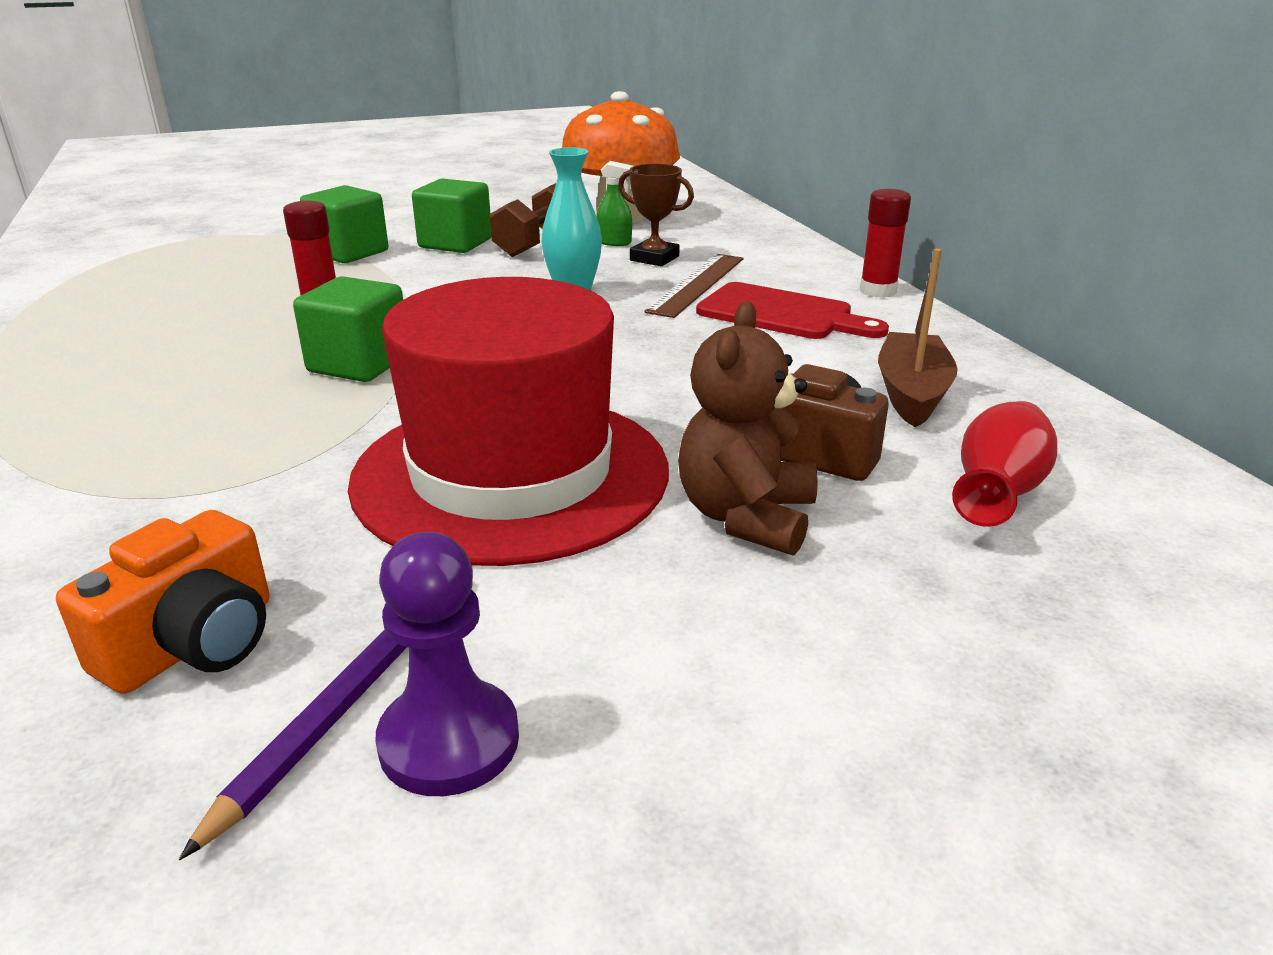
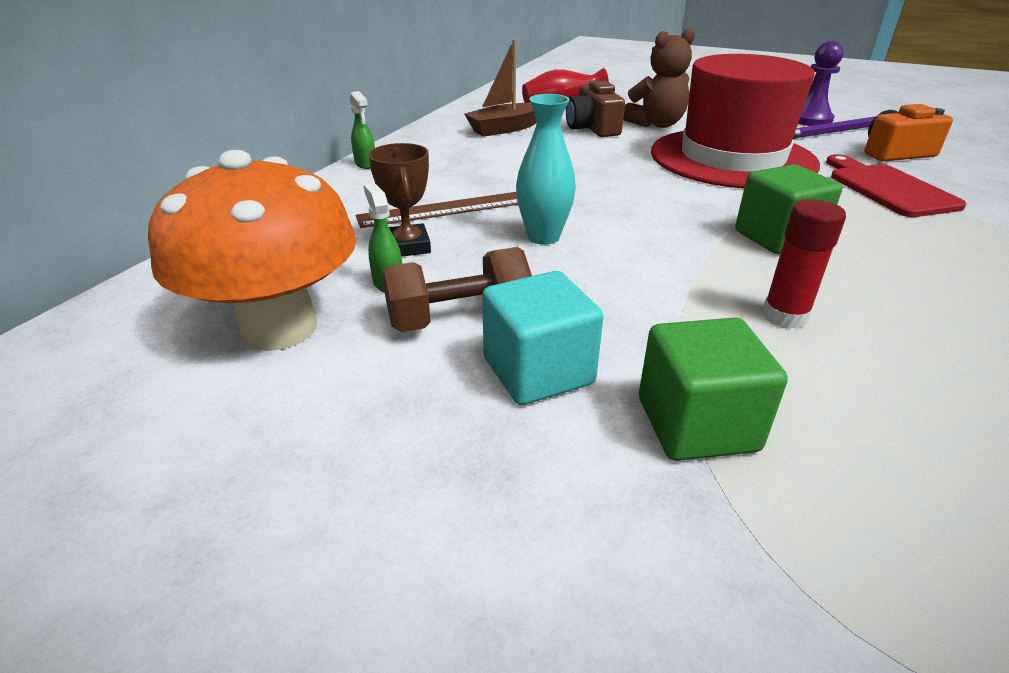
camera: 135 degrees left, 5 degrees up
green cube [412,178,491,253] -> turquoise cube [482,271,603,405]
red cutting board [696,282,889,339] -> red cutting board moved to [826,154,967,217]
red glue stick [860,189,911,298] -> green spray bottle [350,91,375,169]

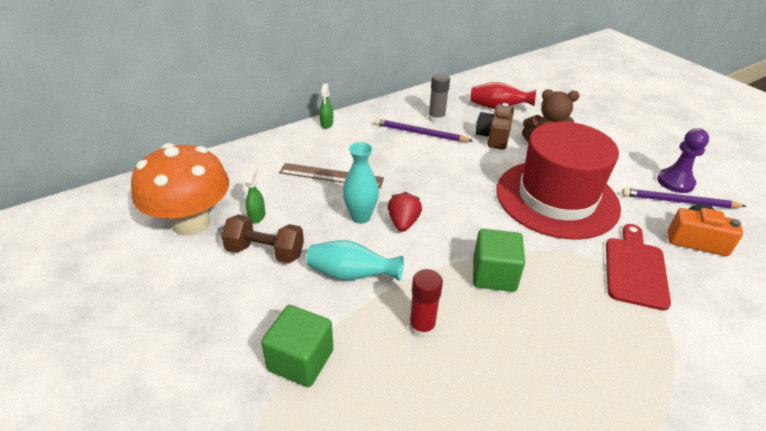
camera: 30 degrees right, 5 degrees up
brown trophy [368,143,431,257] -> none
brown boat [464,39,536,137] -> grey glue stick [428,73,450,123]
turquoise cube [482,271,603,405] -> none
none -> turquoise vase [307,240,404,281]
none -> purple pencil [374,118,473,142]
none -> red strawberry [388,192,422,232]

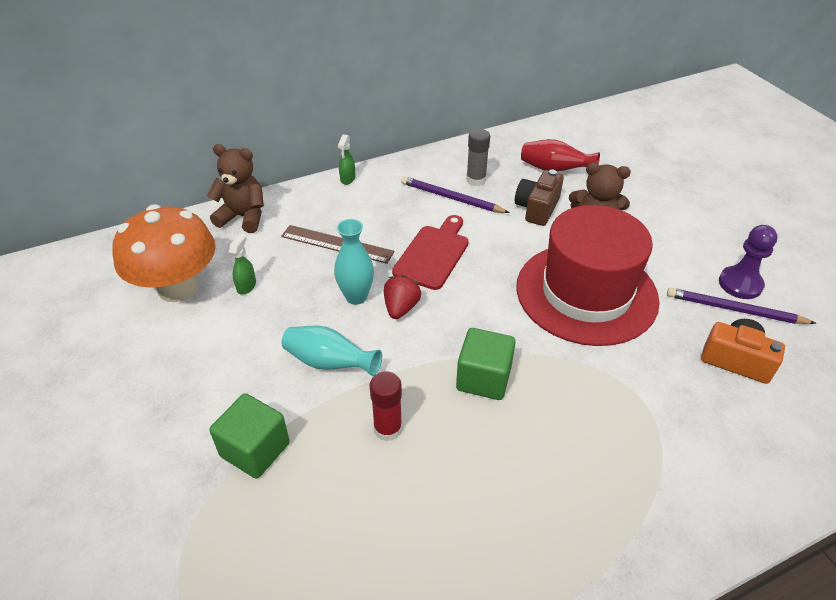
camera: 10 degrees right, 5 degrees up
brown dumbbell [221,214,304,263] -> none
red cutting board [606,224,671,311] -> red cutting board moved to [392,215,469,290]
none -> brown teddy bear [207,144,264,233]

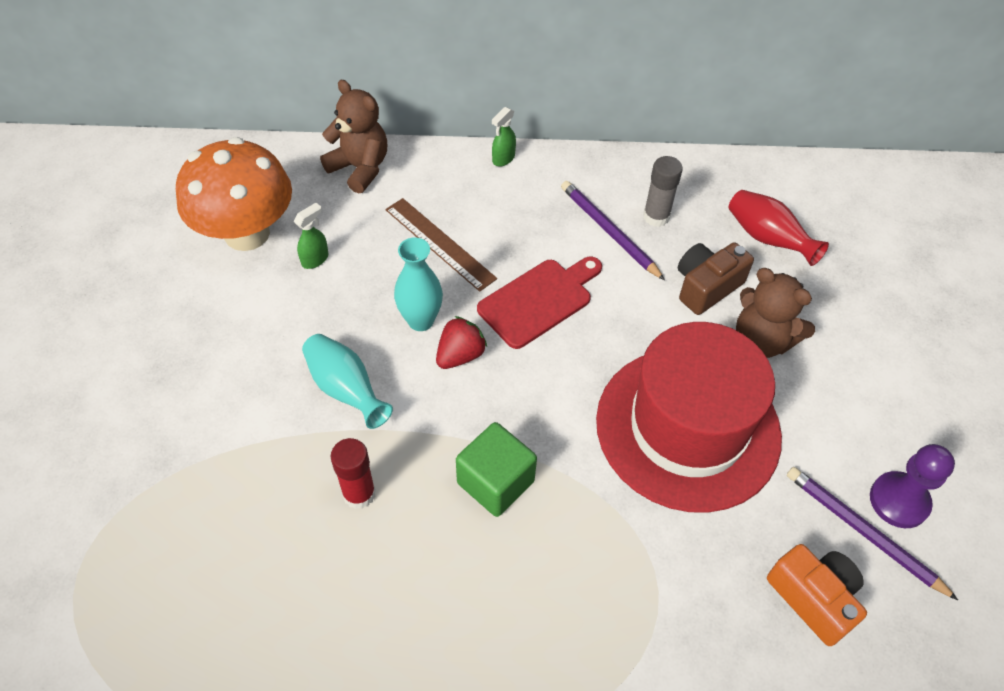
camera: 25 degrees right, 10 degrees up
green cube [210,393,290,479] -> none

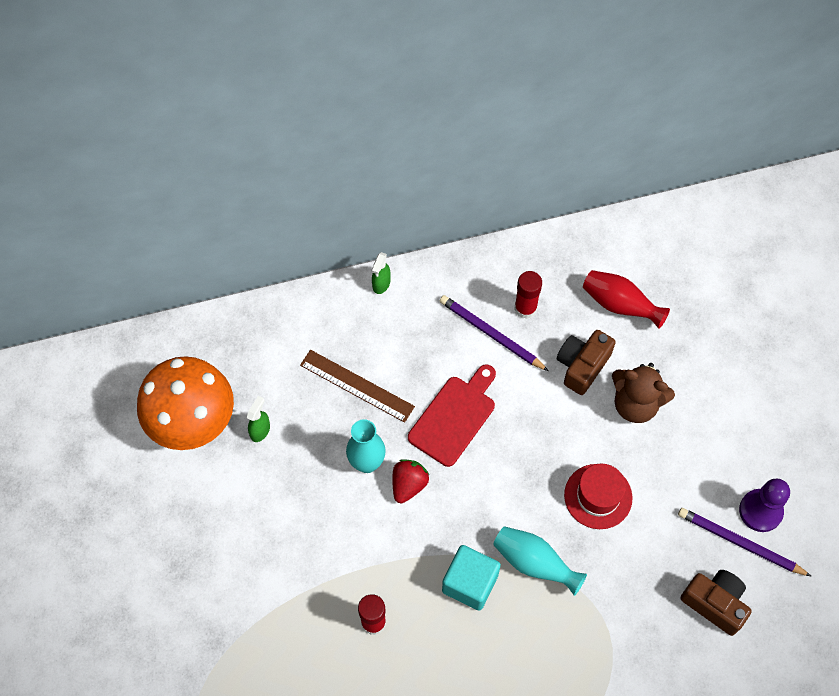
camera: 15 degrees left, 10 degrees up
turquoise vase [302,334,393,429] -> turquoise vase moved to [493,526,587,596]
brown teddy bear [320,80,387,193] -> none
green cube [456,422,537,517] -> turquoise cube [442,545,501,611]
red hat [596,322,782,513] -> red hat [564,464,633,529], size x0.48
grey glue stick [643,156,683,227] -> red glue stick [514,271,542,319]
orange camera [767,544,867,646] -> brown camera [680,570,752,636]

